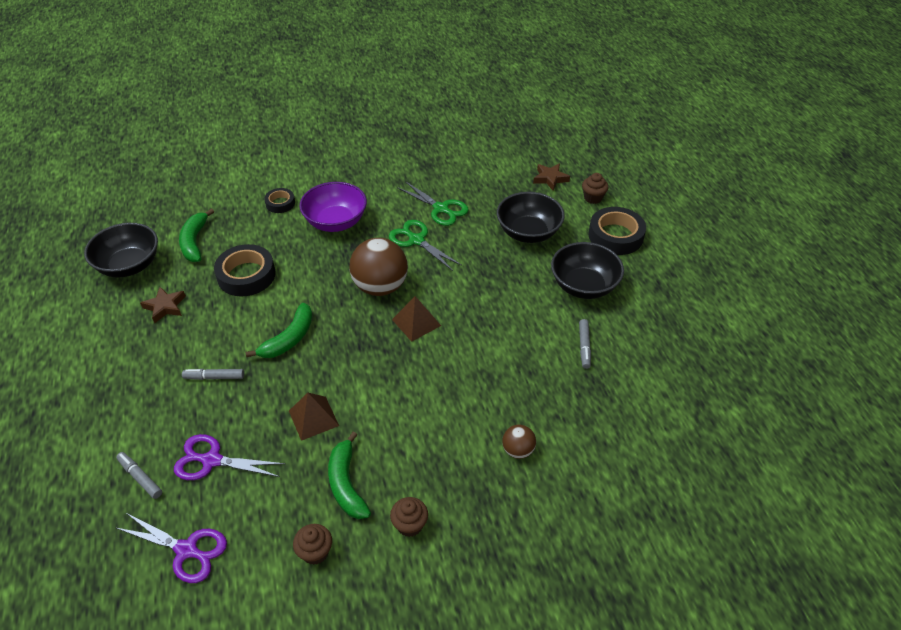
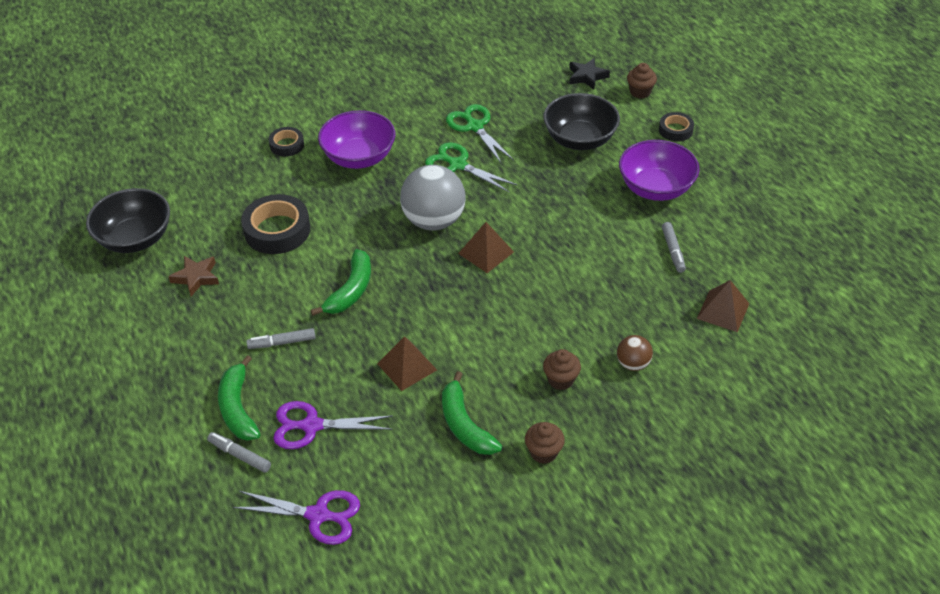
camera: 10 degrees left, 0 degrees up
green banana [179,208,214,262] -> green banana moved to [218,355,260,440]
brown cupcake [293,524,332,565] -> brown cupcake moved to [543,349,581,390]
brown ball [349,238,408,296] -> grey ball [400,165,466,230]
green scissors [397,181,469,226] -> green scissors turned 150 degrees counterclockwise [446,104,514,164]
brown star [533,163,570,191] -> black star [569,58,610,90]
black bowl [551,242,624,299] -> purple bowl [619,140,700,201]
black tape [588,207,646,255] -> black tape [659,112,694,141], size x0.56
none -> brown pyramid [697,280,750,332]

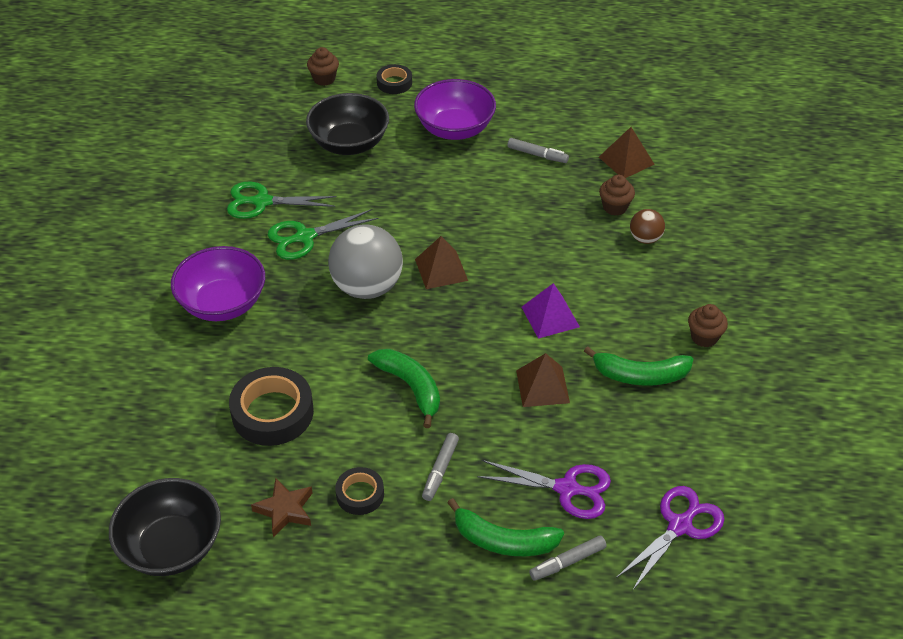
camera: 60 degrees left, 0 degrees up
black tape [269,127,304,157] -> black tape moved to [335,467,384,515]
purple scissors [273,401,393,449] -> purple scissors turned 105 degrees counterclockwise [477,460,611,519]
brown cupcake [543,349,581,390] -> brown cupcake moved to [599,175,635,216]
black star [569,58,610,90] -> none
none -> purple pyramid [522,283,580,339]

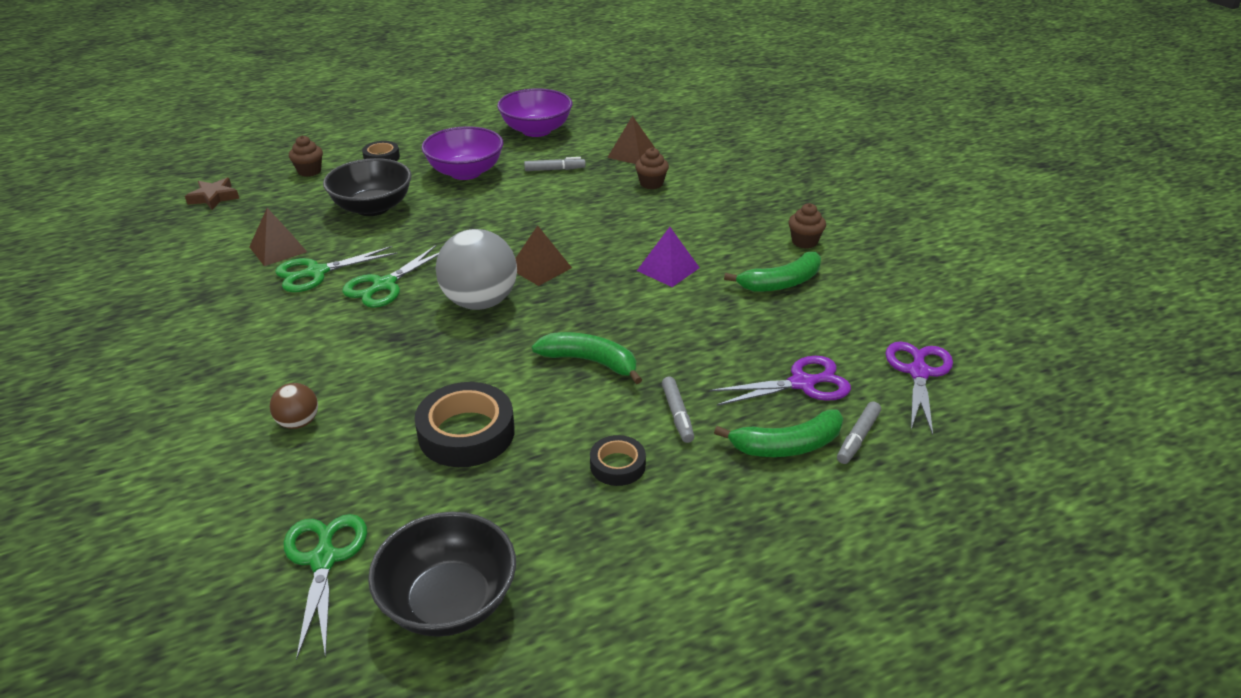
camera: 30 degrees left, 10 degrees down
purple bowl [171,246,265,321] -> purple bowl moved to [497,88,572,137]
brown star [251,478,313,537] -> brown star moved to [185,178,239,210]
brown pyramid [516,353,570,407] -> brown pyramid moved to [249,208,307,266]
brown ball [630,209,665,244] -> brown ball moved to [270,383,318,429]
none -> green scissors [284,514,367,660]

